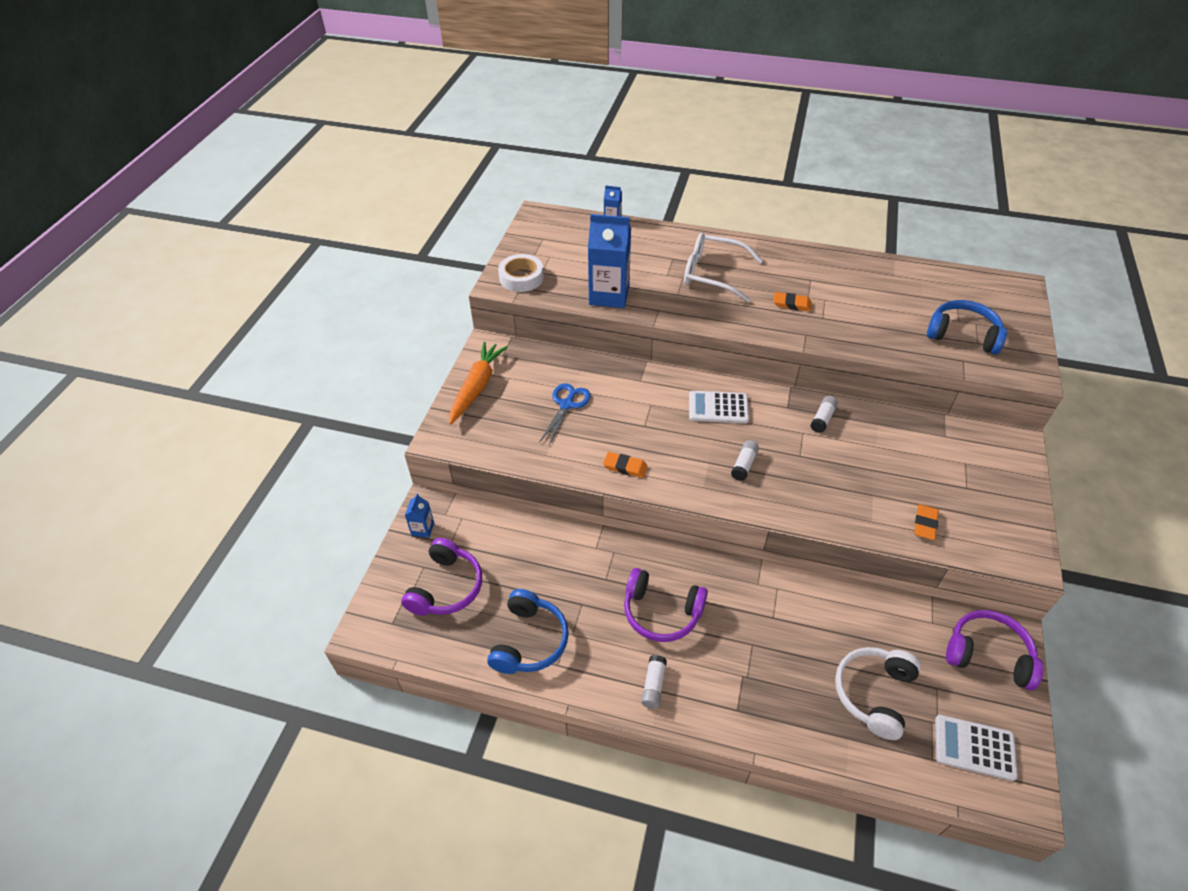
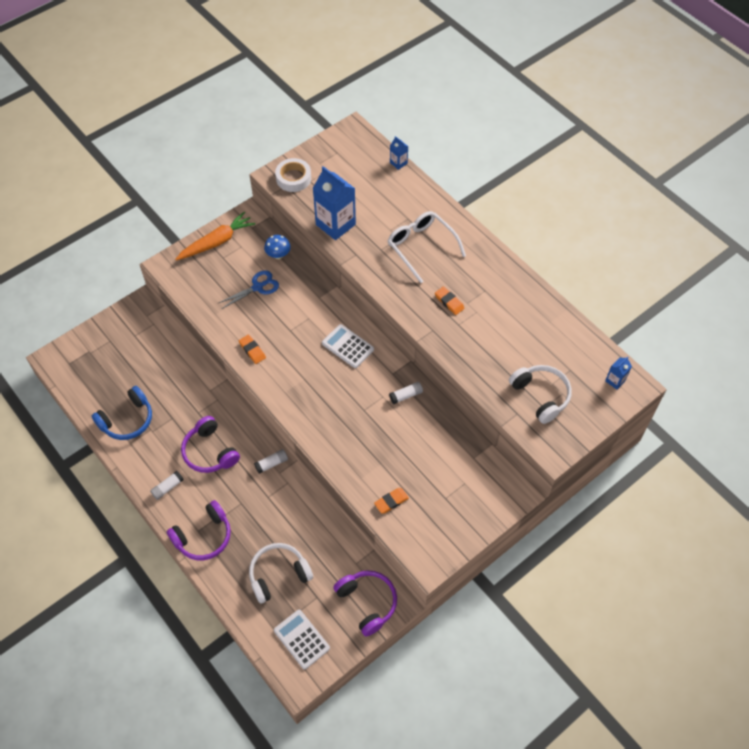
camera: 35 degrees right, 10 degrees up
purple headphones [401,538,482,616] -> purple headphones moved to [167,500,231,560]
blue carton [405,493,434,538] -> blue carton moved to [605,357,632,390]
white glue stick [731,440,759,481] -> white glue stick moved to [254,449,288,474]
blue headphones [927,300,1007,354] -> white headphones [509,365,572,424]
none -> blue mushroom [264,235,291,259]

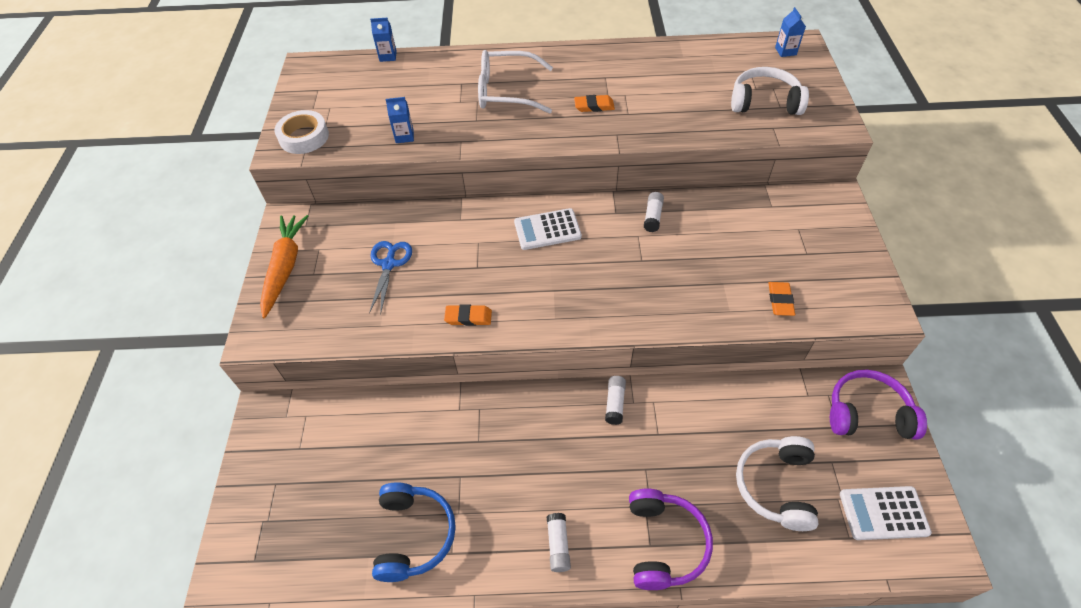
camera: 50 degrees left, 5 degrees down
purple headphones [181,416,240,473] -> none
blue mushroom [264,235,291,259] -> none
blue carton [313,166,356,240] -> blue carton [386,97,414,143], size x0.47

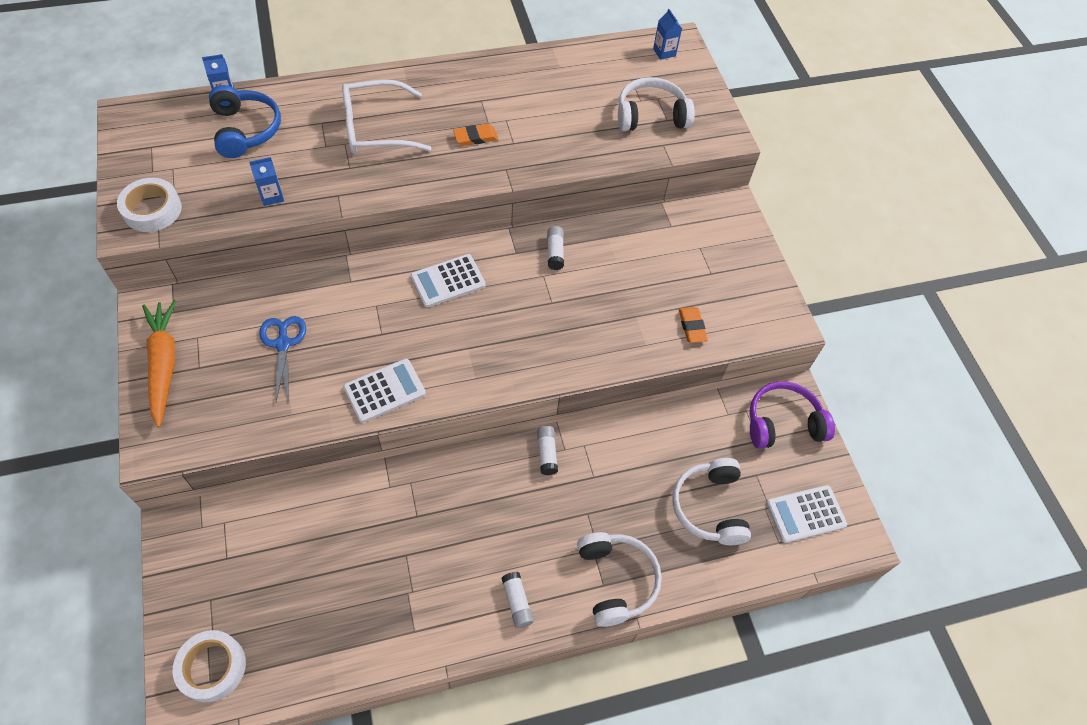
camera: 20 degrees left, 5 degrees up
blue headphones [372,482,456,582] -> blue headphones moved to [209,85,281,158]
orange eraser [444,305,492,326] -> white calculator [343,359,426,423]
purple headphones [629,488,713,590] -> white headphones [577,532,662,627]
none -> white tape [173,630,246,702]

